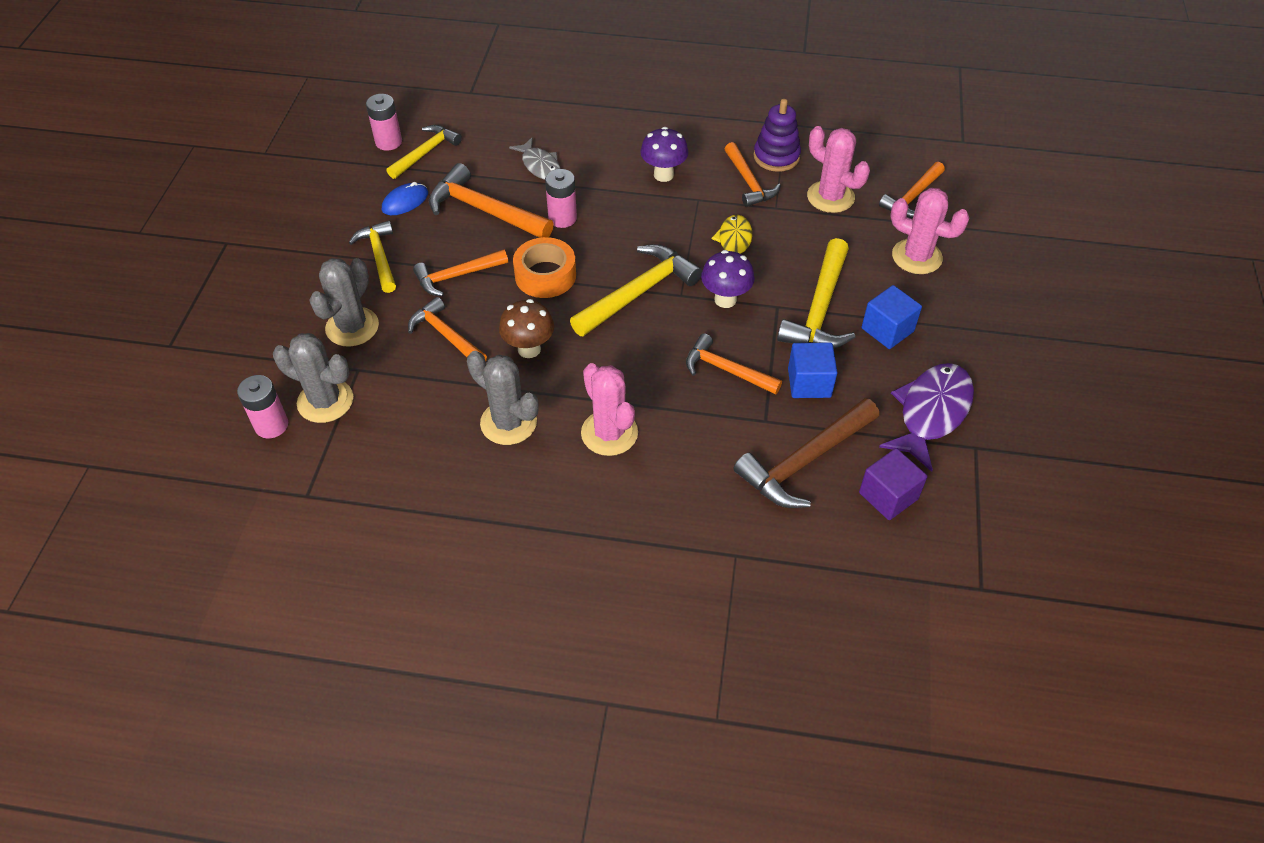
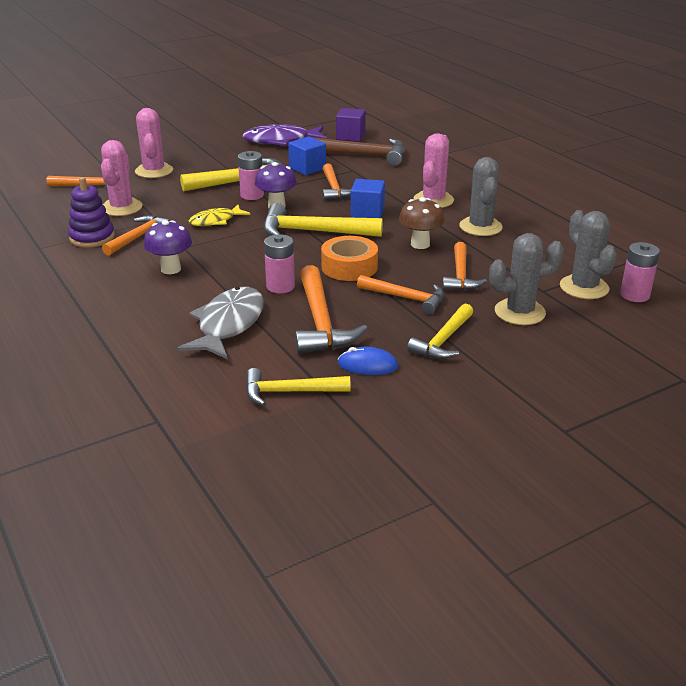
camera: 130 degrees left, 20 degrees down
pink battery [366,94,402,151] -> pink battery moved to [238,151,264,200]
grey fish [509,137,560,180] -> grey fish [178,287,264,359], size x1.65
blue cube [862,285,922,349] -> blue cube moved to [351,179,385,218]

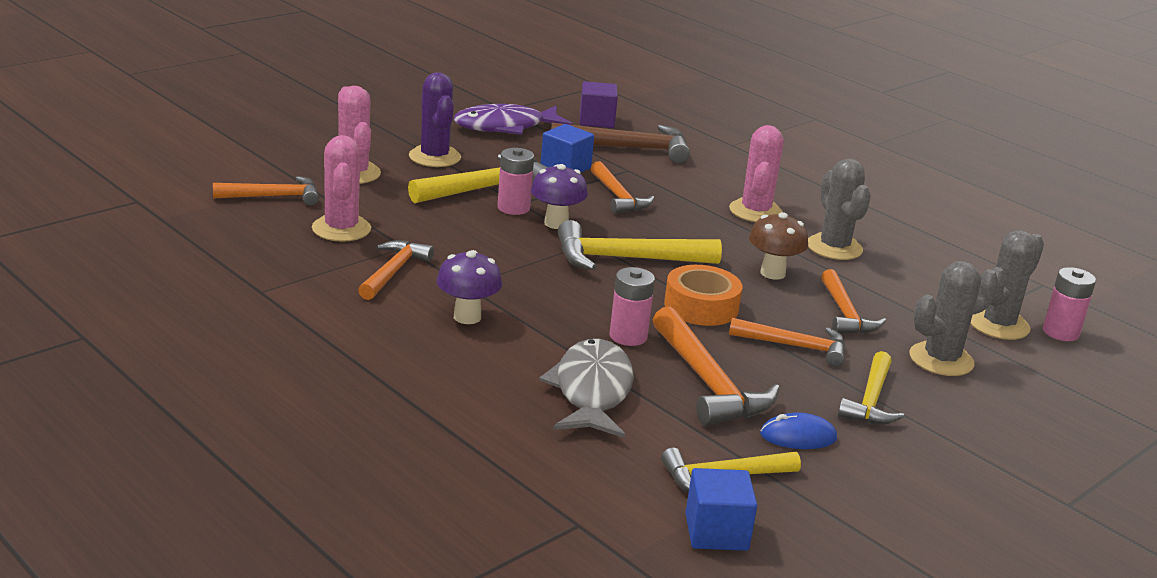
camera: 15 degrees left, 5 degrees down
purple stacking toy [68,177,115,248] -> none
yellow fish [189,205,250,226] -> none
blue cube [351,179,385,218] -> blue cube moved to [685,468,757,551]
grey cactus [560,210,617,299] -> grey cactus turned 75 degrees clockwise [970,230,1044,340]
none -> purple cactus [409,72,461,167]

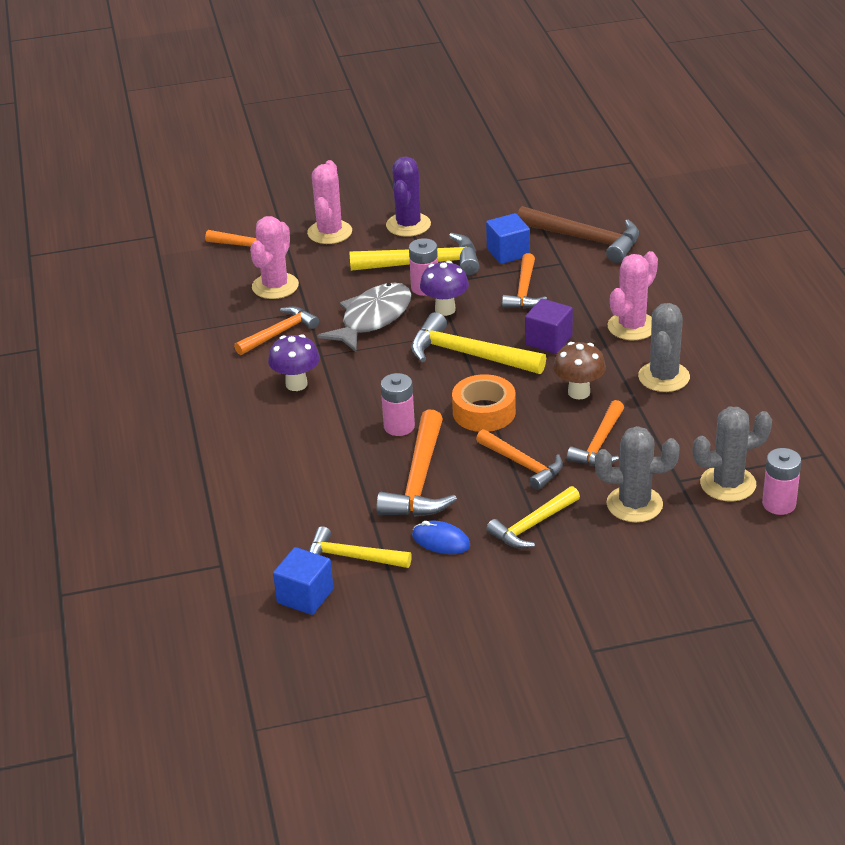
camera: 35 degrees right, 10 degrees up
purple fish [454,104,573,135] -> none
grey fish [539,339,634,438] -> grey fish moved to [317,283,411,352]
purple cube [580,81,618,128] -> purple cube moved to [525,299,573,354]

